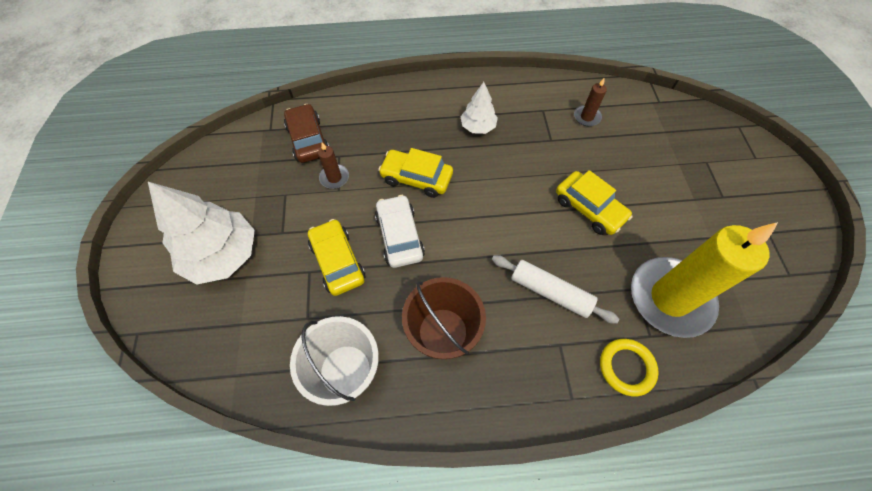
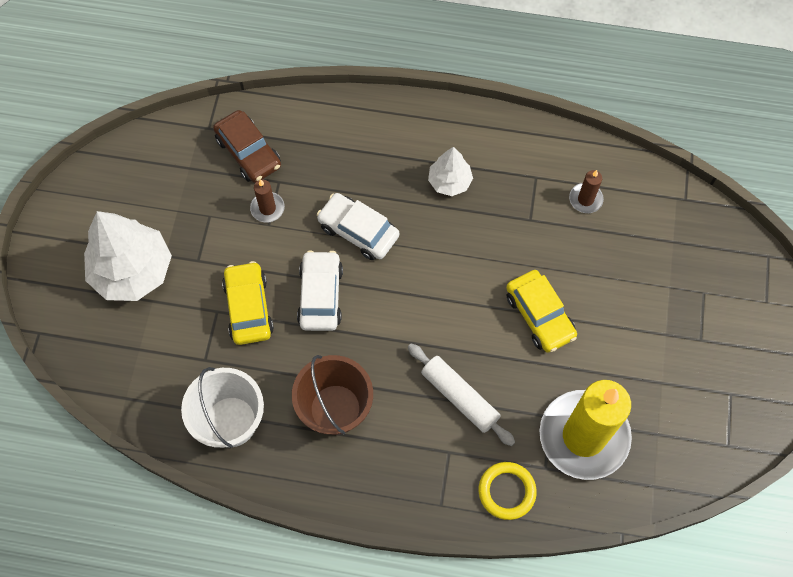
camera: 15 degrees right, 5 degrees up
brown car [284,104,329,163] -> brown car turned 150 degrees clockwise [213,110,281,183]
yellow car [378,148,453,198] -> white car [317,193,399,260]

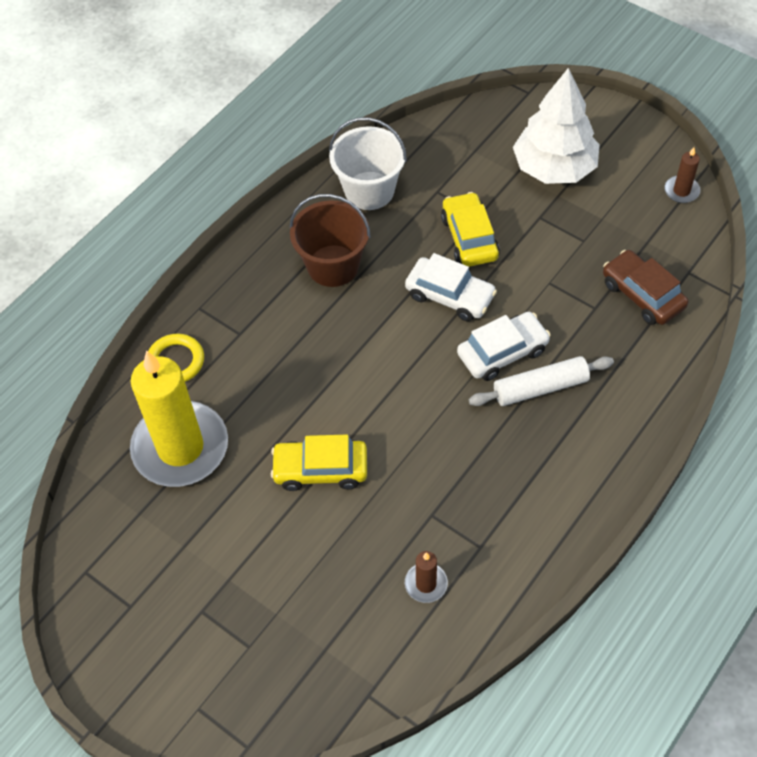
camera: 120 degrees right, 10 degrees down
brown car [213,110,281,183] -> brown car turned 60 degrees clockwise [603,250,689,325]
yellow car [222,261,274,345] -> yellow car turned 120 degrees counterclockwise [441,192,500,267]
brown candle [250,179,285,223] -> brown candle moved to [664,147,700,203]
white rolling pin [408,343,515,446] -> white rolling pin moved to [469,356,614,406]
white tree [428,147,473,196] -> none

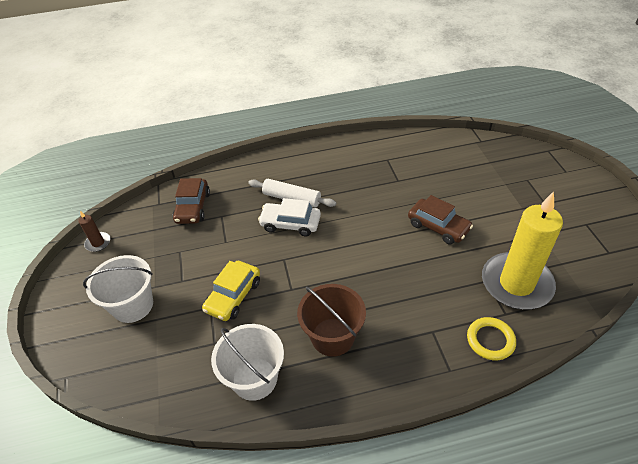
camera: 140 degrees left, 10 degrees down
yellow car [271,435,367,491] -> brown car [408,195,473,244]
white car [405,253,497,321] -> none
brown candle [405,551,448,603] -> none
white tree [513,68,600,184] -> white bucket [83,255,153,323]

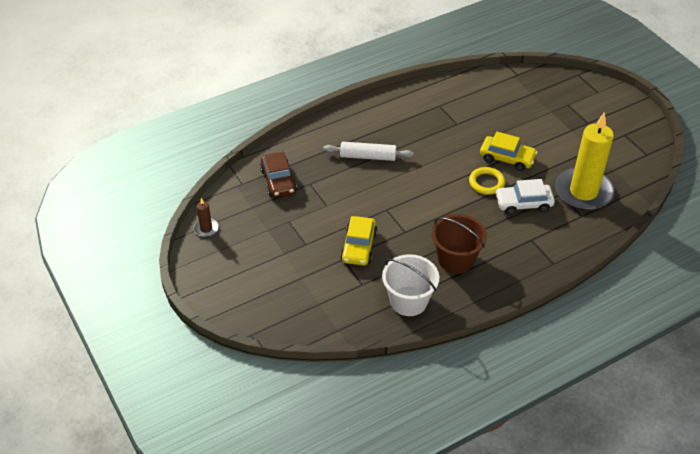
camera: 20 degrees left, 0 degrees up
white bucket [83,255,153,323] -> none
white car [258,198,321,236] -> white car moved to [495,179,555,215]
brown car [408,195,473,244] -> yellow car [480,132,538,171]
yellow ring [467,317,516,360] -> yellow ring moved to [469,167,505,195]

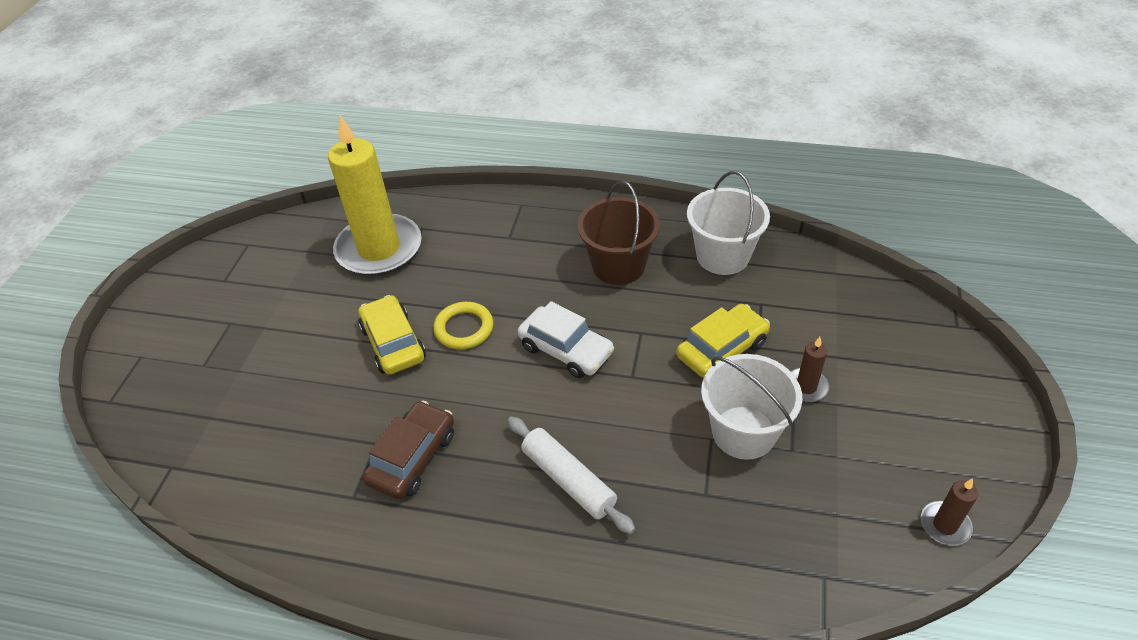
camera: 135 degrees left, 0 degrees up
brown car [260,151,297,197] -> brown car moved to [362,401,454,499]
white car [495,179,555,215] -> white car moved to [518,301,614,378]
none -> white bucket [701,354,802,460]
none -> brown candle [791,337,829,402]

